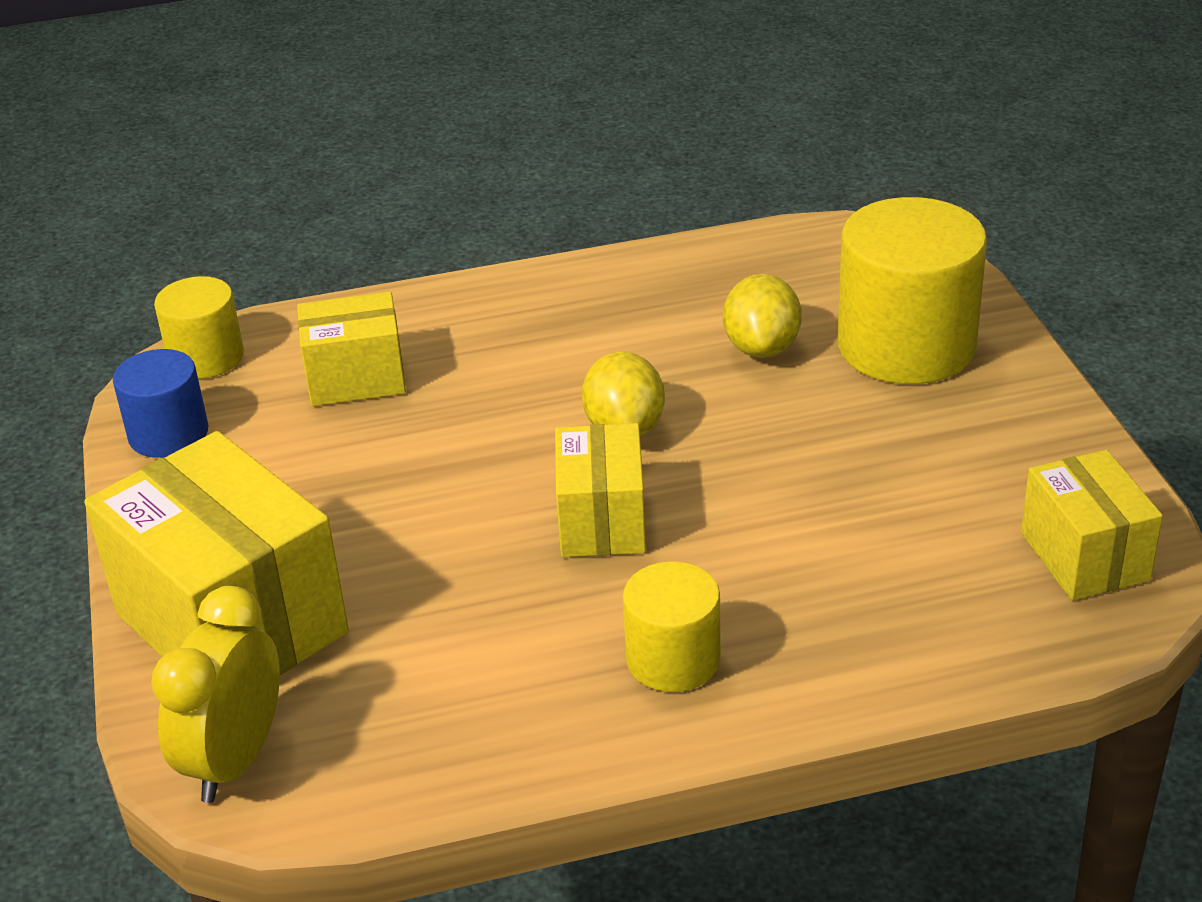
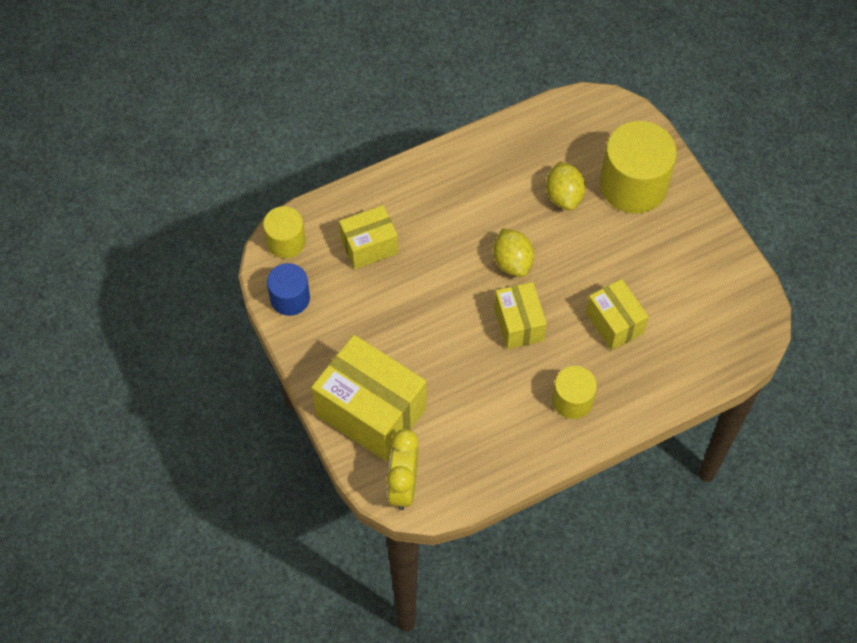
camera: 15 degrees left, 25 degrees up
yellow box [1021,450,1163,600] -> yellow box moved to [586,279,649,350]

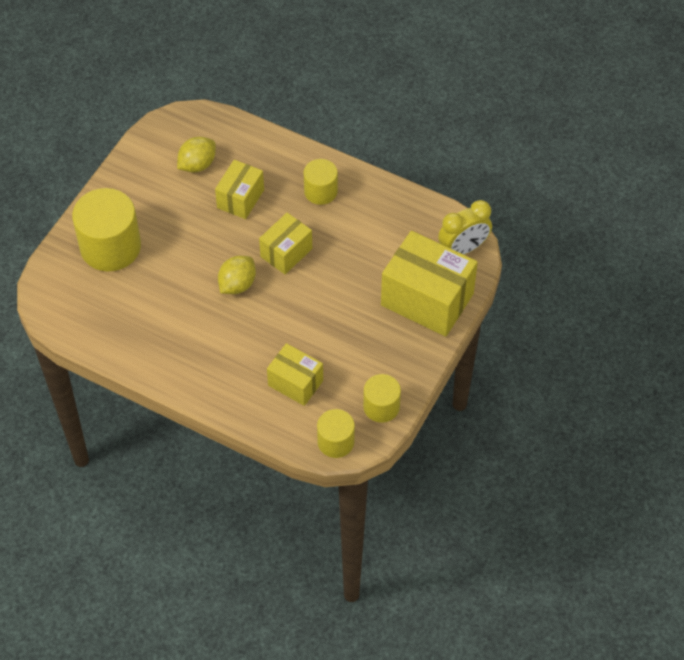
camera: 125 degrees left, 5 degrees down
blue cylinder [267,263,310,316] -> yellow cylinder [363,374,401,423]
yellow box [311,335,427,461] -> yellow box turned 60 degrees counterclockwise [381,231,478,337]
yellow lemon [546,162,586,210] -> yellow lemon moved to [177,137,216,173]

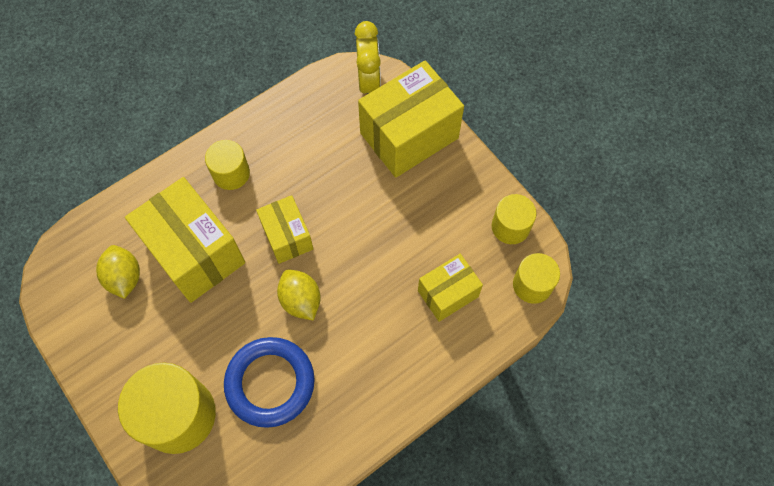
camera: 65 degrees left, 10 degrees up
yellow box [215,160,264,219] -> yellow box [125,177,245,303], size x1.75
none -> blue ring [224,337,315,428]

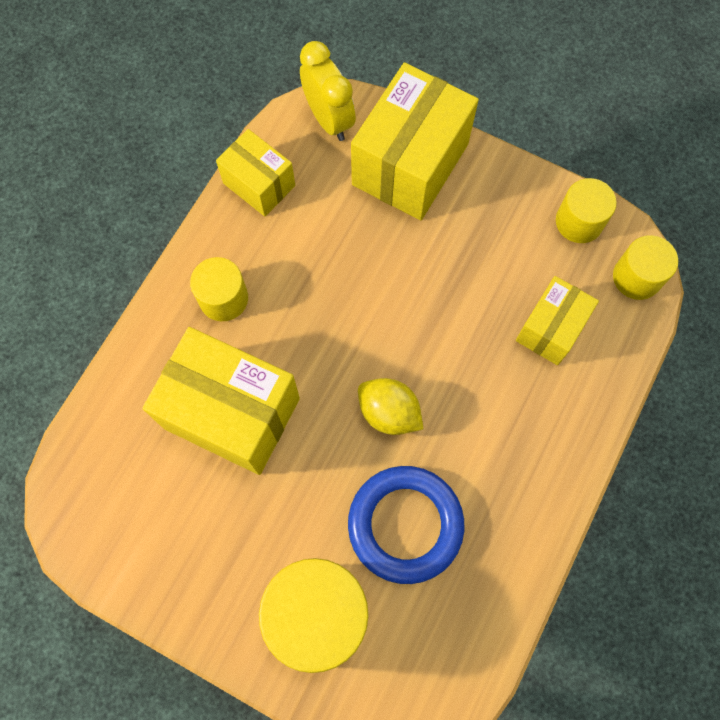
camera: 25 degrees left, 5 degrees up
yellow lemon [96,245,140,299] -> none
yellow box [256,195,313,264] -> yellow box moved to [216,129,295,216]

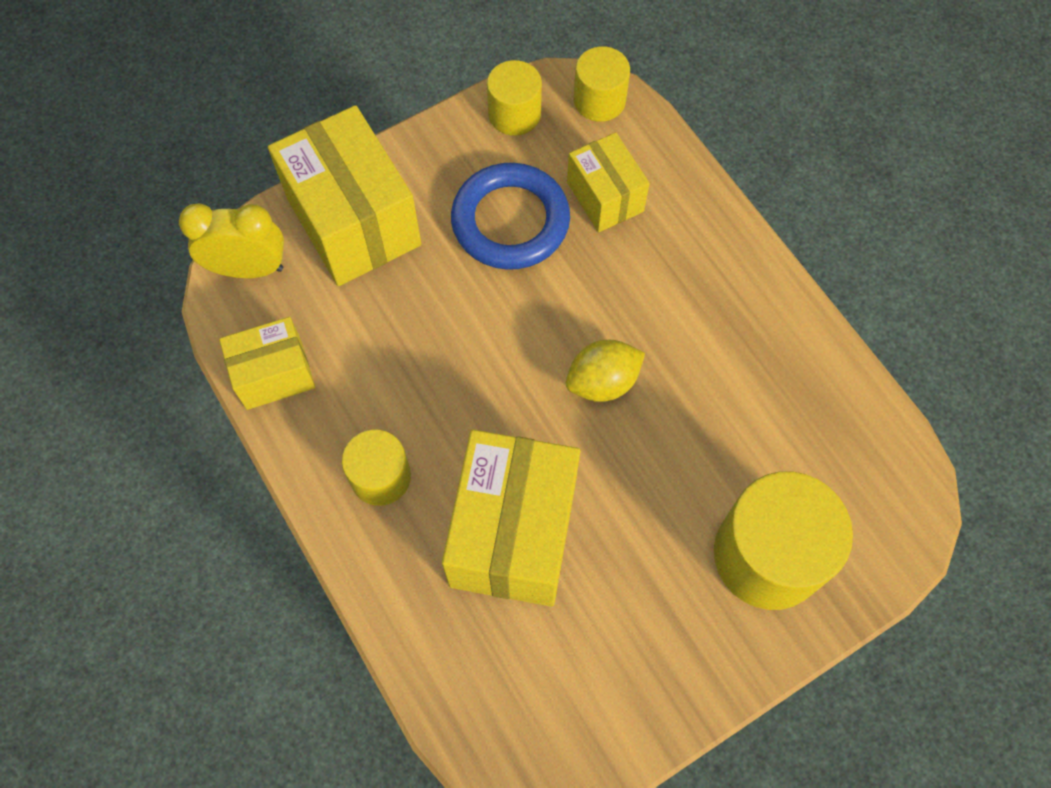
camera: 60 degrees left, 5 degrees down
yellow box [142,327,300,475] -> yellow box turned 45 degrees counterclockwise [442,430,580,607]
blue ring [348,466,464,584] -> blue ring moved to [451,163,570,270]

